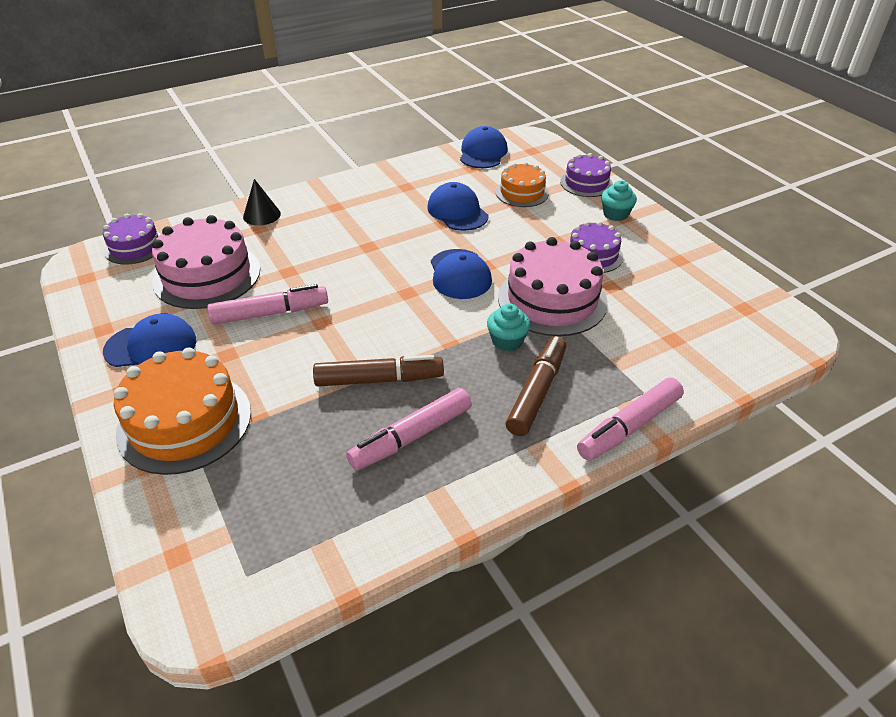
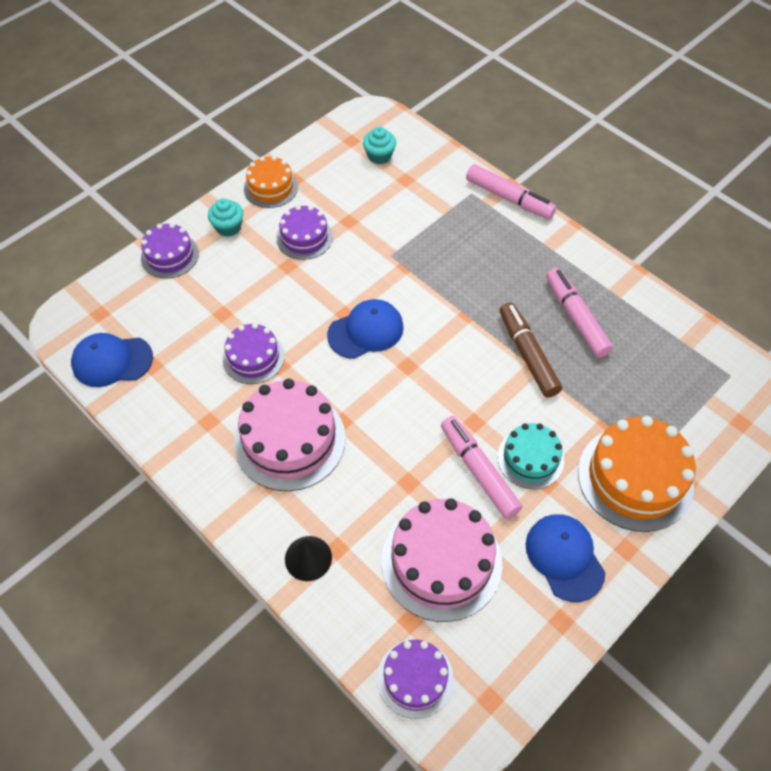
camera: 105 degrees left, 15 degrees up
pink marker [346,388,472,471] -> pink marker turned 150 degrees counterclockwise [546,268,613,358]
blue cap [427,182,489,231] -> purple cake [222,323,285,384]
turquoise cupcake [487,303,530,351] -> turquoise cupcake moved to [363,127,396,164]
orange cake [496,162,549,207] -> orange cake moved to [244,156,298,208]
pink cake [498,237,608,336] -> pink cake moved to [234,379,346,491]
brown marker [506,336,567,436] -> none
none -> turquoise cake [497,423,564,489]

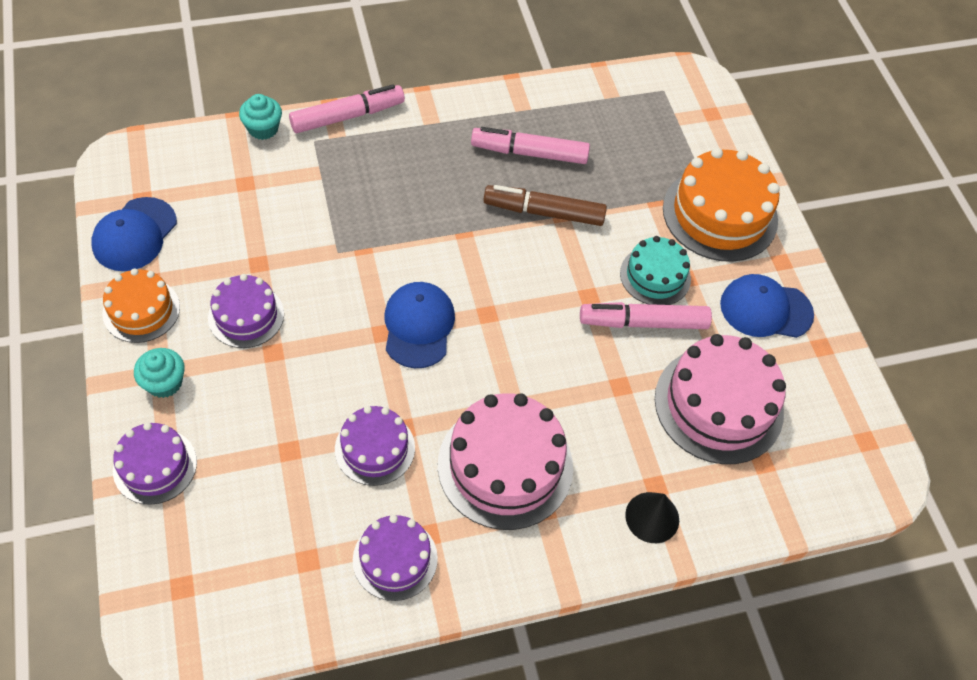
camera: 65 degrees left, 0 degrees up
blue cap [71,333,153,387] -> blue cap moved to [91,197,177,271]
turquoise cupcake [363,127,396,164] -> turquoise cupcake moved to [239,94,282,140]
purple cake [377,640,454,719] -> purple cake moved to [353,515,438,601]

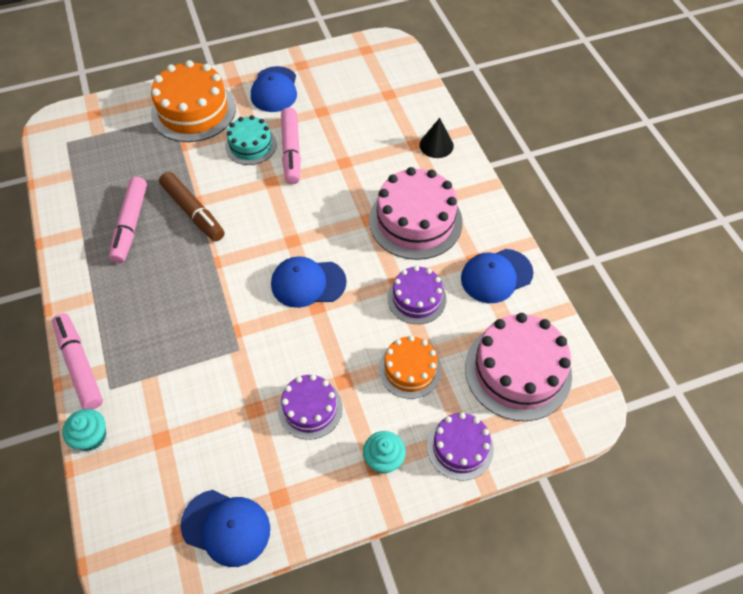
camera: 90 degrees left, 0 degrees up
orange cake [102,268,180,343] -> orange cake moved to [379,336,441,399]
purple cake [353,515,438,601] -> blue cap [461,249,533,303]
brown marker [483,185,607,226] -> brown marker turned 45 degrees counterclockwise [159,172,225,242]
pink cake [655,334,786,464] -> pink cake moved to [465,313,572,421]

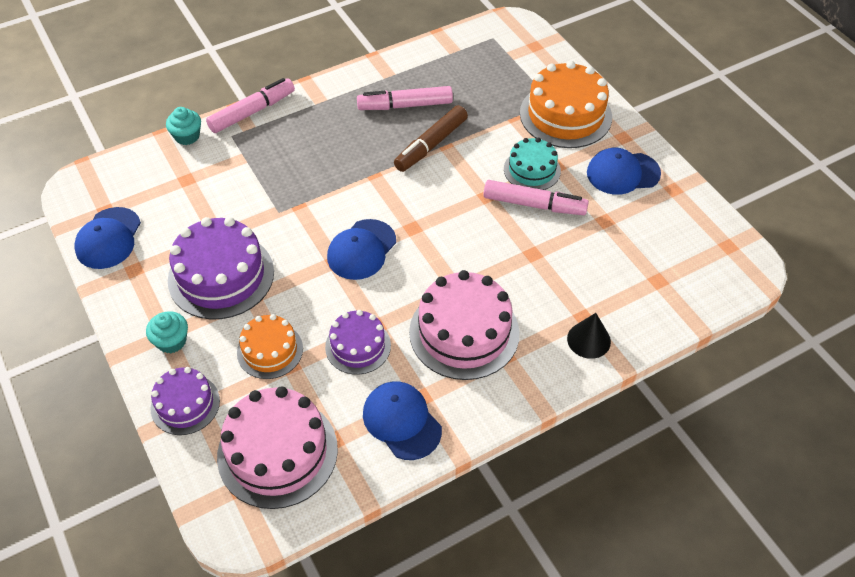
camera: 80 degrees right, 5 degrees down
blue cap [271,256,347,308] -> blue cap turned 135 degrees counterclockwise [327,219,396,280]
purple cake [278,374,343,440] -> purple cake [168,217,274,320], size x1.69
pink marker [281,107,301,184] -> pink marker turned 150 degrees counterclockwise [483,180,589,215]

